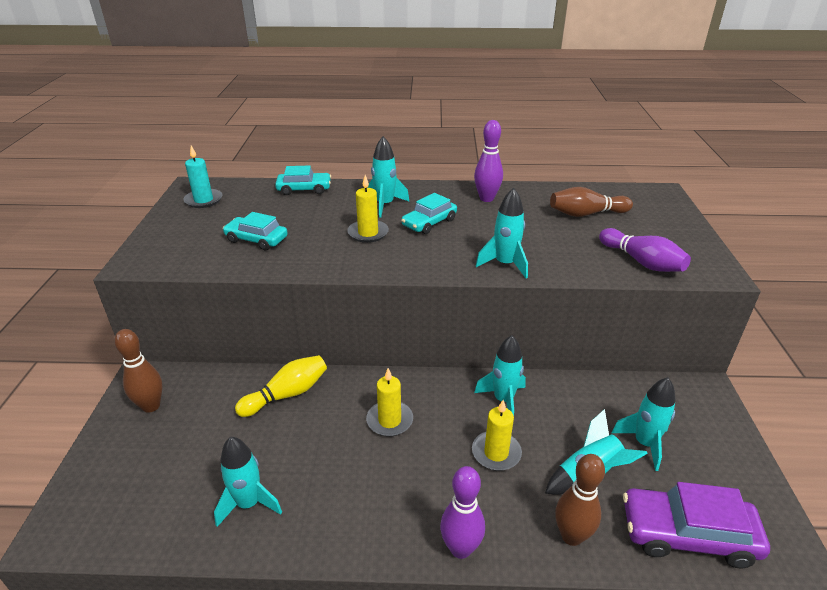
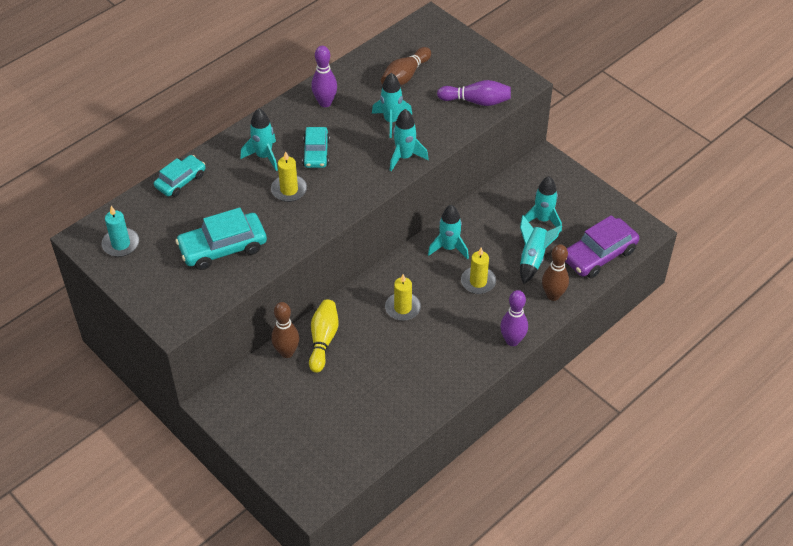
camera: 45 degrees left, 15 degrees up
brown bowling pin [114,329,163,413] -> brown bowling pin moved to [271,302,299,358]
turquoise rocket [214,436,282,527] -> turquoise rocket moved to [372,73,412,138]
turquoise car [223,212,288,250] -> turquoise car [175,208,267,270], size x1.55

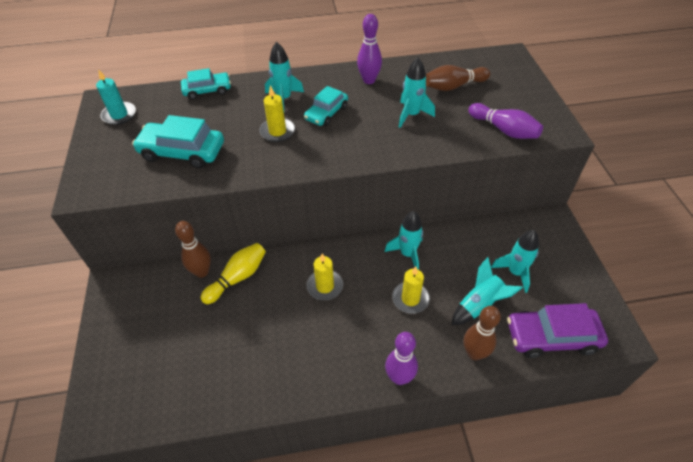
camera: 35 degrees right, 0 degrees up
turquoise rocket [390,109,429,171] -> none

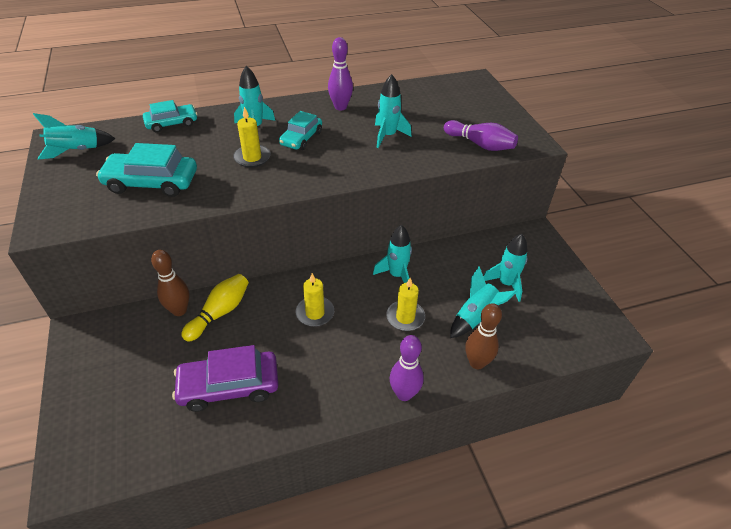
camera: 10 degrees left, 5 degrees down
turquoise candle [96,69,136,125] -> turquoise rocket [33,113,116,159]
brown bowling pin [426,65,490,91] -> none
purple car [507,303,608,358] -> purple car moved to [172,345,279,412]

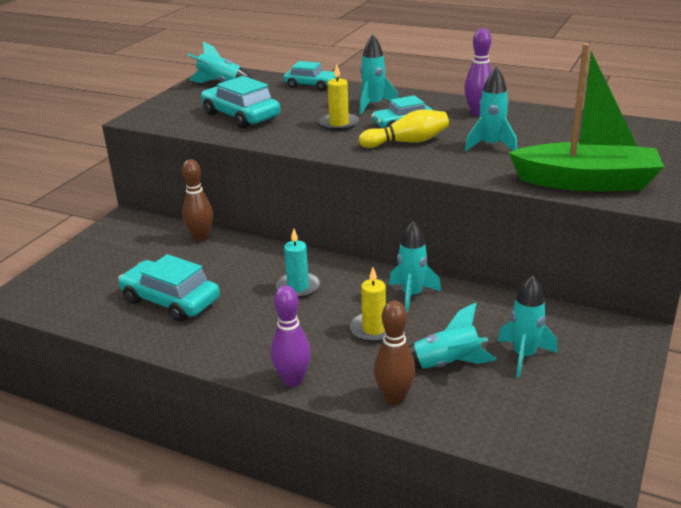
camera: 45 degrees right, 15 degrees down
purple car [172,345,279,412] -> turquoise car [118,254,220,322]
yellow bowling pin [181,274,249,342] -> yellow bowling pin moved to [359,110,449,148]
yellow candle [296,273,334,327] -> turquoise candle [276,229,320,298]
purple bowling pin [444,120,518,151] -> green boat [509,43,664,191]

